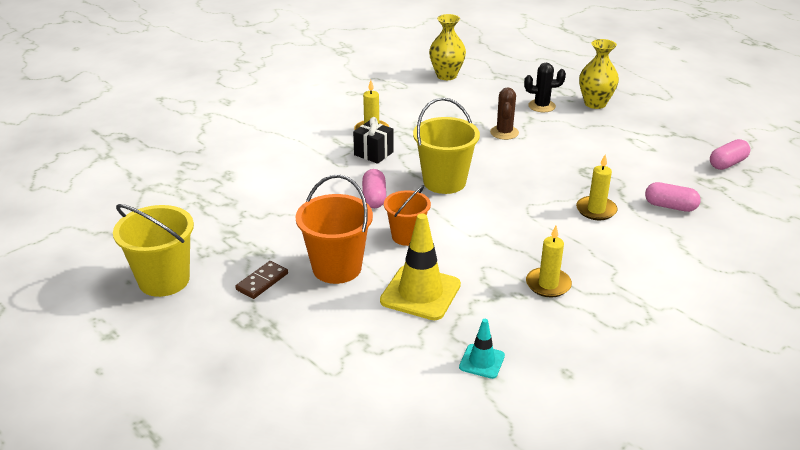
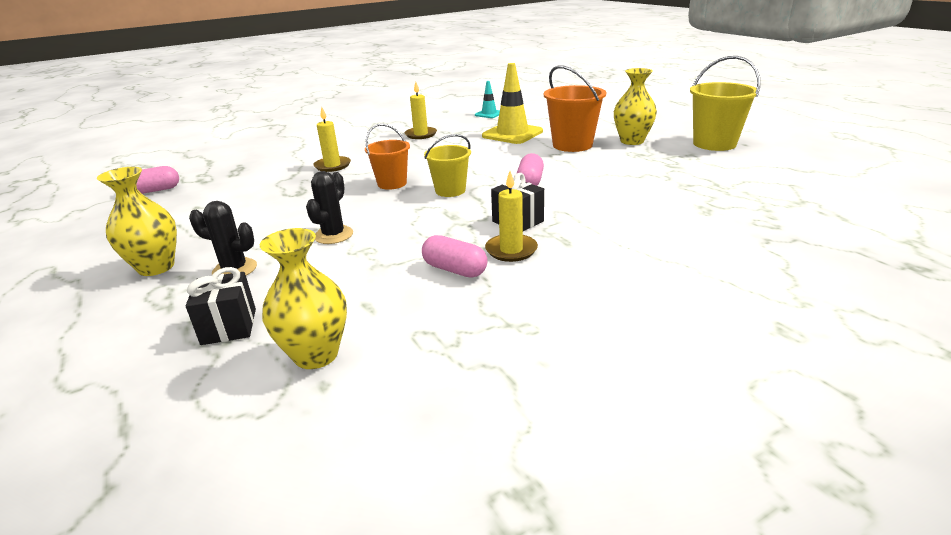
camera: 165 degrees left, 5 degrees down
brown domino [235,261,288,299] -> yellow vase [614,68,657,145]
orange bucket [384,185,431,246] -> orange bucket moved to [365,124,410,190]
yellow bucket [413,98,480,194] -> yellow bucket [424,134,471,197], size x0.65
brown cactus [490,87,519,140] -> black cactus [306,171,353,244]
pink capsule [645,182,701,212] -> pink capsule moved to [422,235,488,278]
none -> black gift [185,267,256,345]

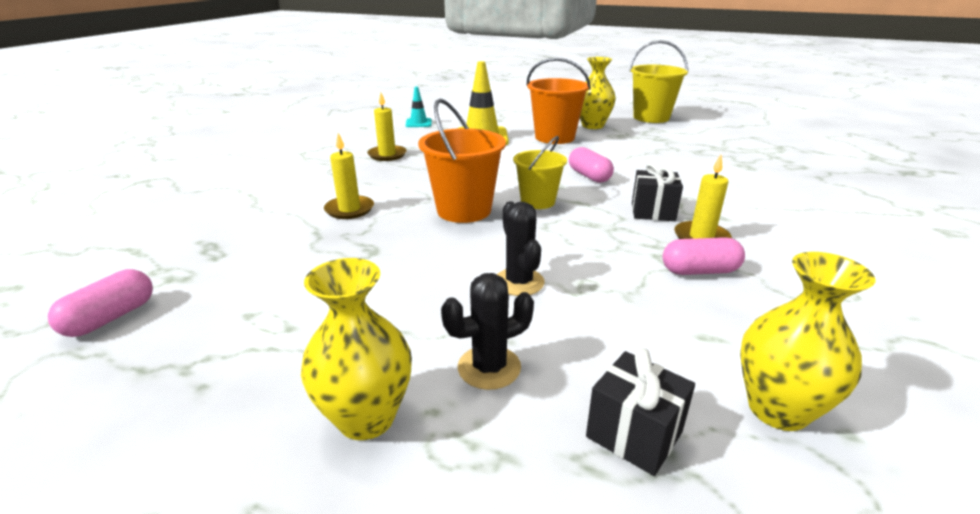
camera: 40 degrees left, 0 degrees up
orange bucket [365,124,410,190] -> orange bucket [418,98,506,223], size x1.53

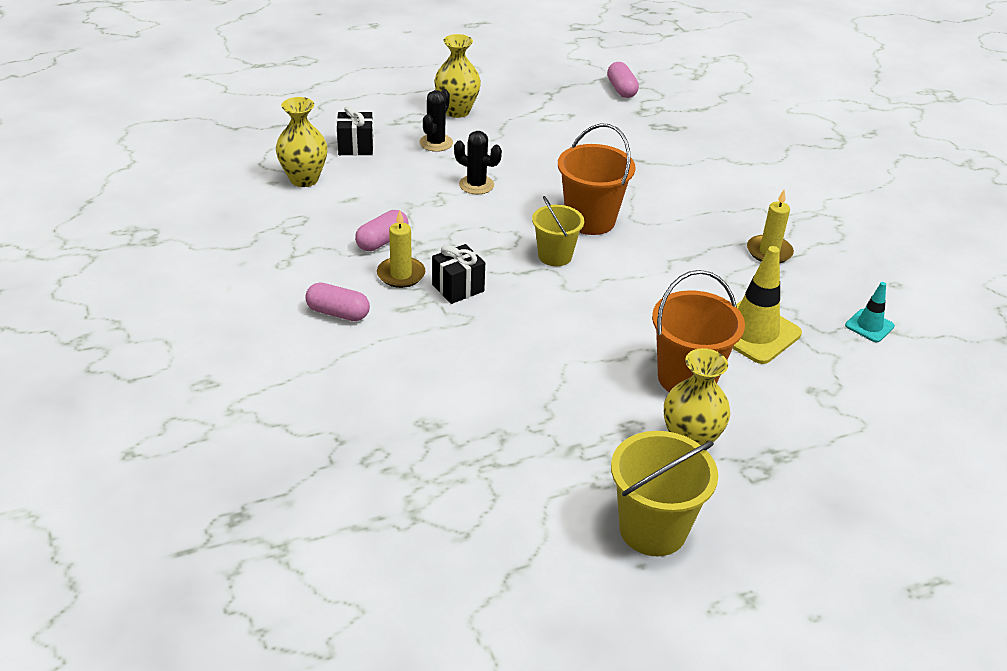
camera: 135 degrees right, 10 degrees up
yellow candle [324,133,374,219] -> none
pink capsule [569,147,614,183] -> pink capsule moved to [306,282,370,321]

